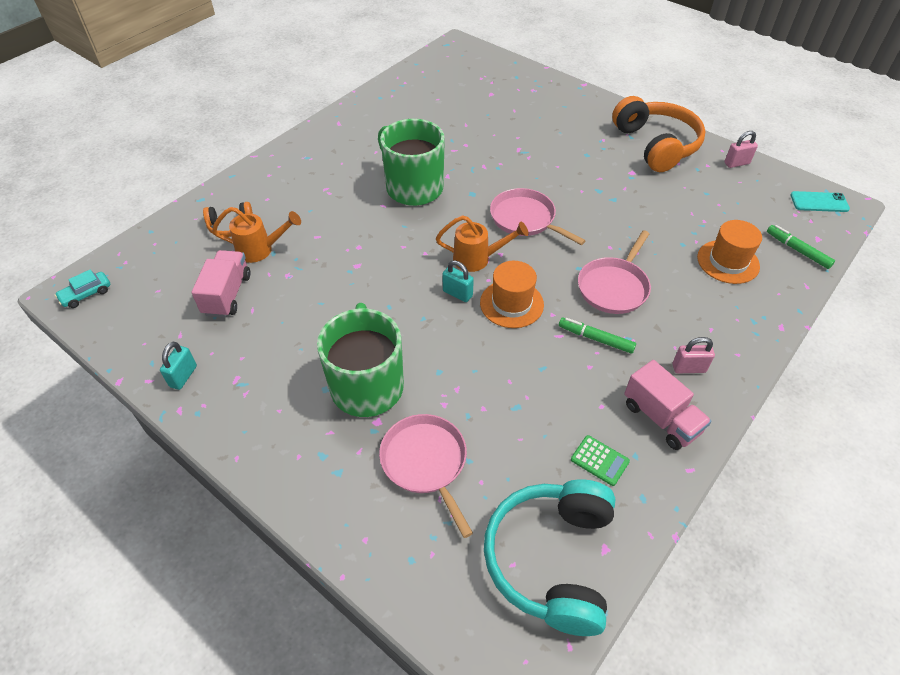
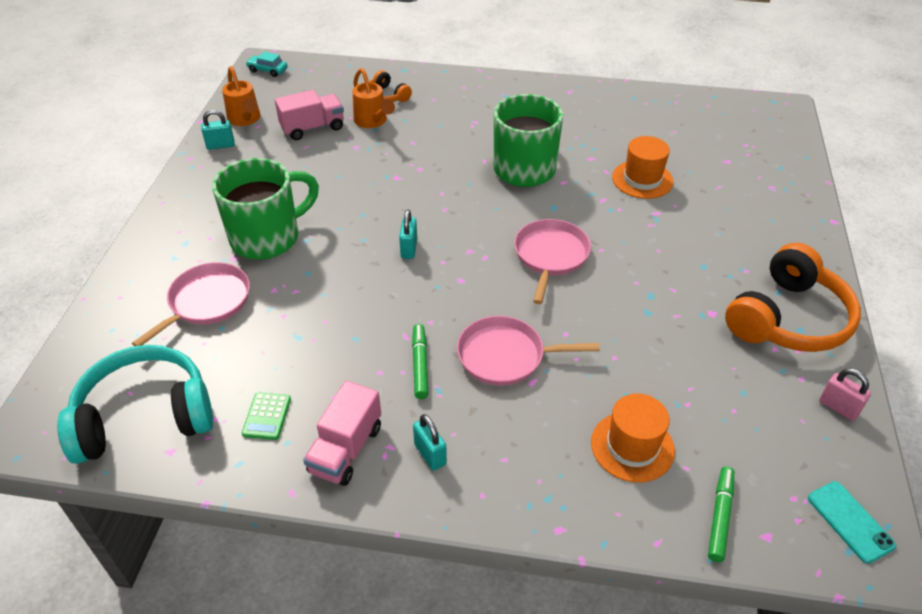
camera: 60 degrees right, 5 degrees down
orange watering can [436,215,529,272] -> orange watering can moved to [222,66,260,126]
orange hat [480,261,544,328] -> orange hat moved to [612,136,674,199]
pink padlock [673,337,715,373] -> turquoise padlock [413,414,447,470]

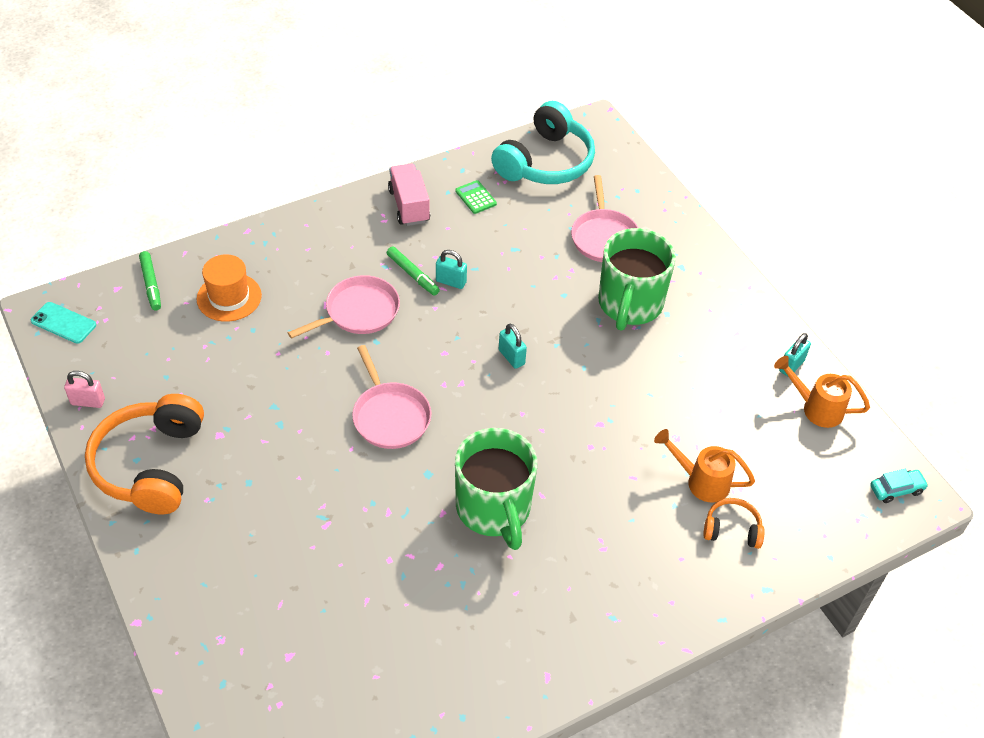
camera: 140 degrees right, 5 degrees up
pink truck [275,90,344,140] -> none
turquoise padlock [413,414,447,470] -> turquoise padlock moved to [436,250,467,289]
orange hat [612,136,674,199] -> none

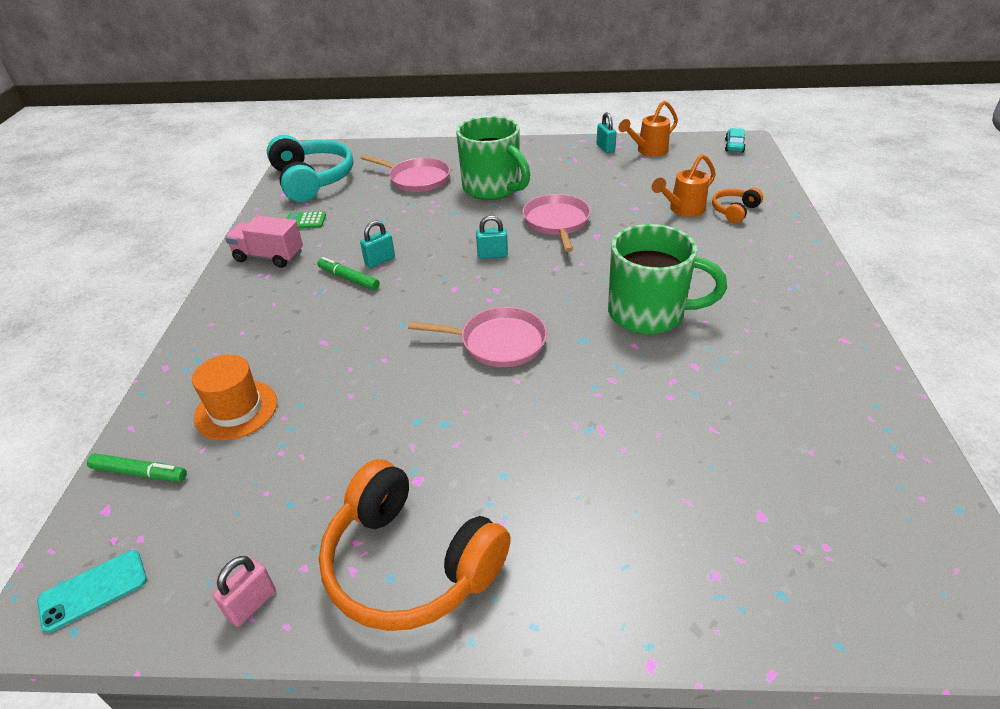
camera: 55 degrees left, 10 degrees down
pink pan [288,275,400,339] -> pink pan moved to [522,194,591,252]
green marker [387,246,440,296] -> green marker turned 135 degrees counterclockwise [317,257,379,290]

